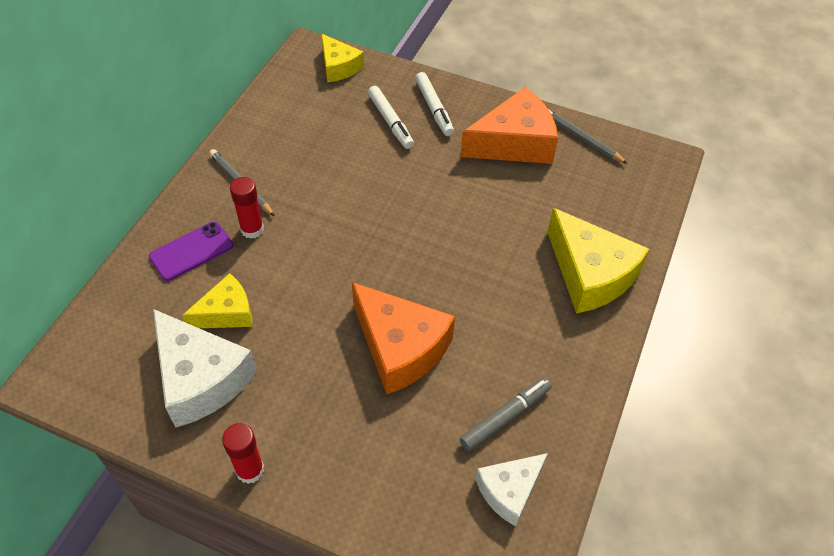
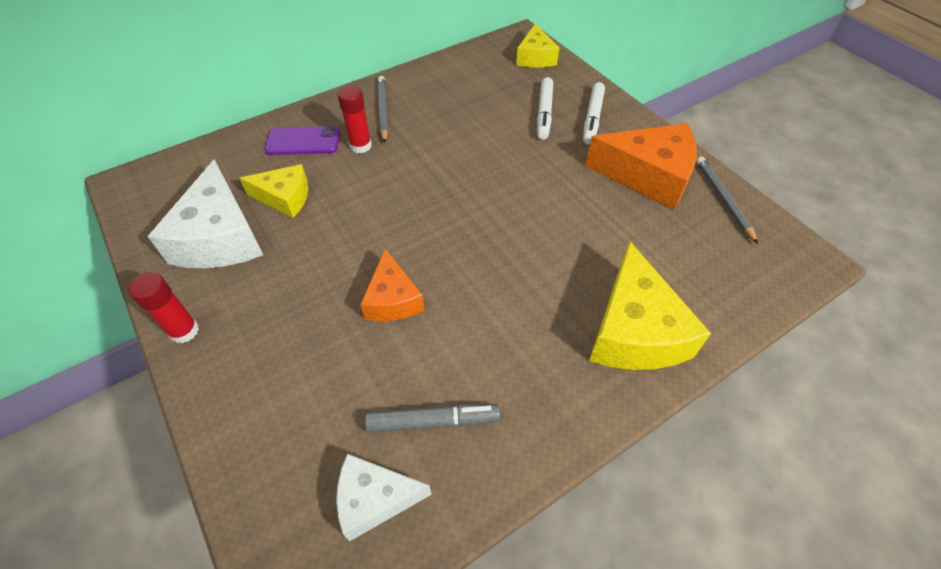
camera: 35 degrees right, 0 degrees up
orange cheese [352,282,455,395] -> orange cheese [360,249,424,321], size x0.60

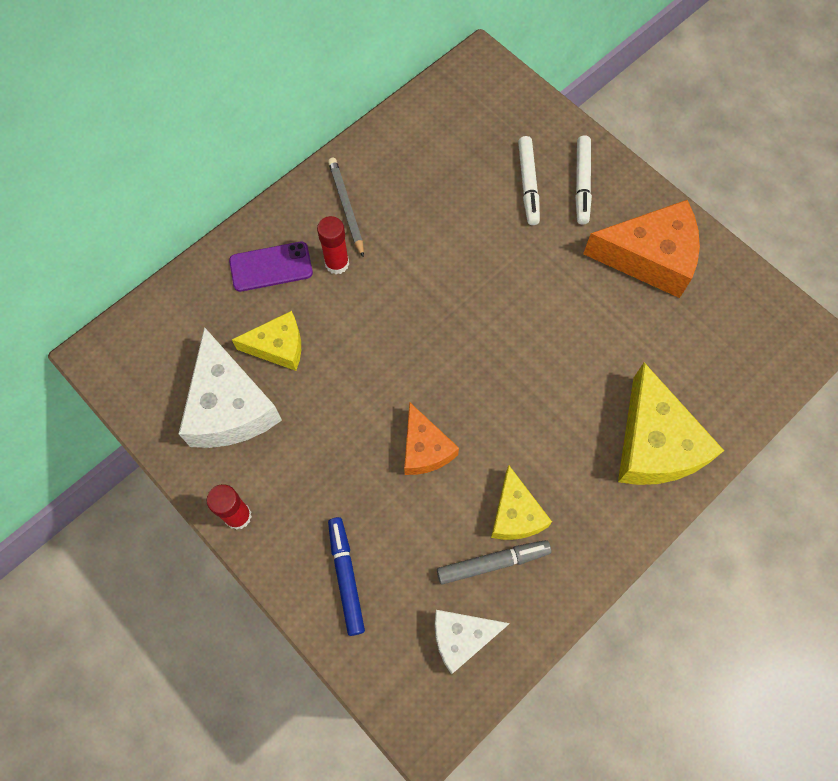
camera: 10 degrees left, 15 degrees up
yellow cheese [516,23,560,68] -> yellow cheese moved to [491,465,552,540]
grey pencil [696,156,758,244] -> none
none -> blue marker [328,517,365,636]

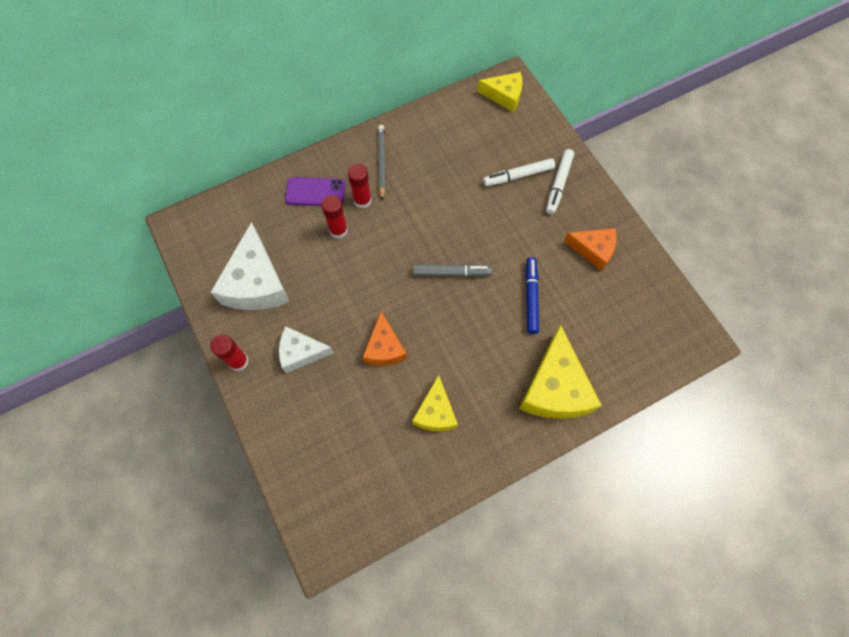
camera: 15 degrees right, 0 degrees up
yellow cheese [232,311,301,371] -> yellow cheese moved to [477,72,522,112]
blue marker [328,517,365,636] -> blue marker moved to [525,257,539,334]
white cheese [434,610,510,674] -> white cheese moved to [279,327,334,373]
grey marker [437,540,551,584] -> grey marker moved to [413,264,492,277]
white marker [518,136,540,225] -> white marker turned 60 degrees clockwise [483,158,555,186]
orange cheese [583,200,700,298] -> orange cheese [564,228,617,271], size x0.60
none -> red glue stick [321,195,348,239]

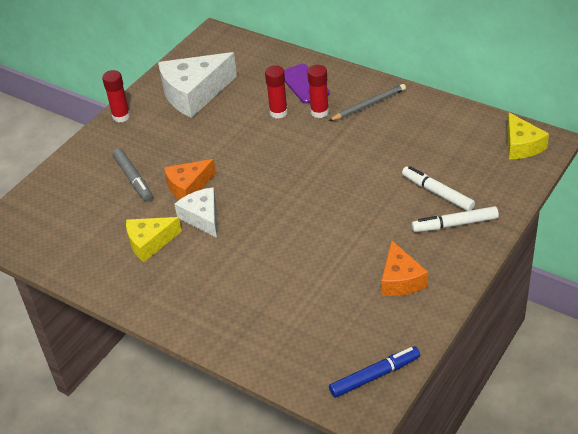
camera: 65 degrees right, 25 degrees down
white cheese [279,327,334,373] -> white cheese moved to [174,187,217,238]
grey marker [413,264,492,277] -> grey marker moved to [113,148,153,201]
yellow cheese [519,325,602,419] -> none
blue marker [525,257,539,334] -> blue marker moved to [329,346,420,398]

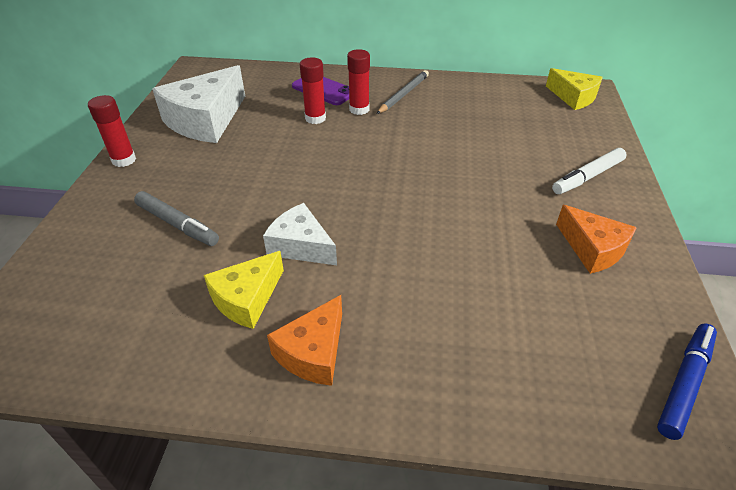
camera: 30 degrees left, 0 degrees up
orange cheese [164,159,216,200] -> orange cheese moved to [267,295,342,386]
white marker [402,166,475,211] -> none

